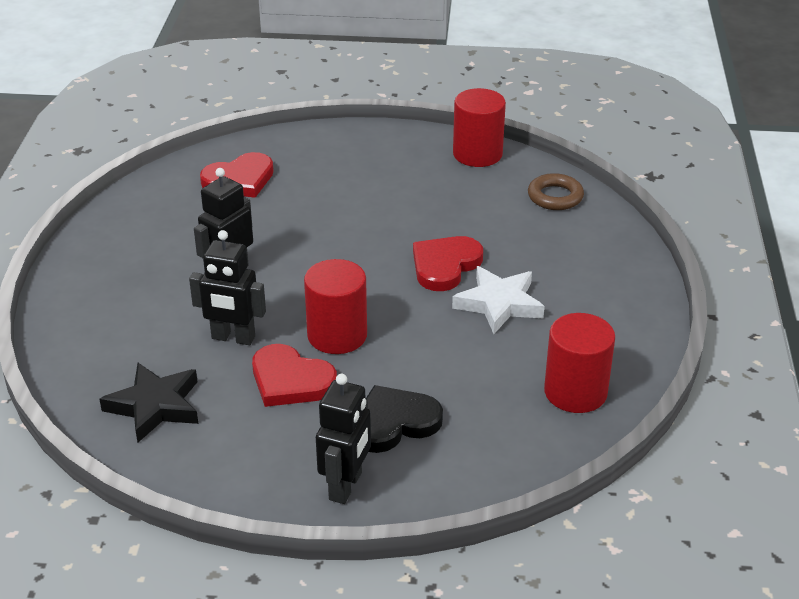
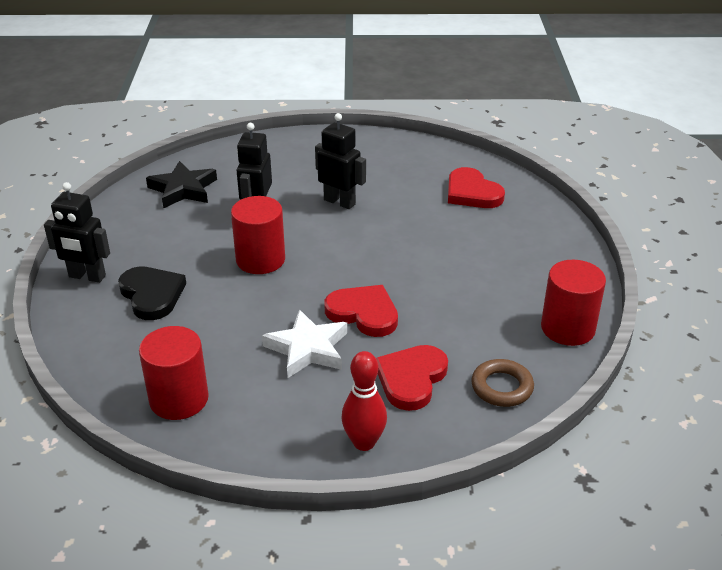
camera: 85 degrees right, 0 degrees up
red heart [252,344,337,407] -> red heart moved to [376,345,448,411]
none -> red bowling pin [341,351,387,451]

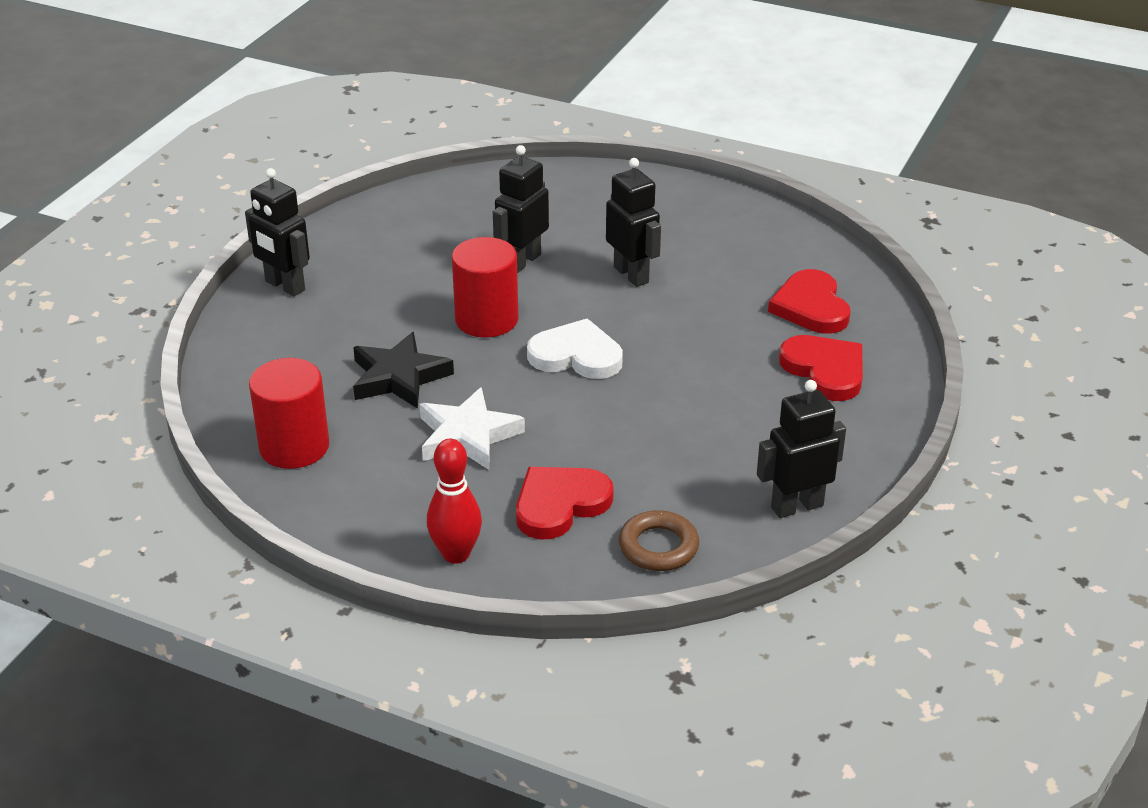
camera: 25 degrees right, 0 degrees up
black heart [118,266,186,320] -> none
black star [146,161,217,209] -> black star moved to [353,332,454,409]
red heart [325,285,398,337] -> red heart moved to [779,335,863,401]
red cylinder [541,260,606,346] -> black robot [757,380,846,518]
none -> white heart [527,319,623,379]

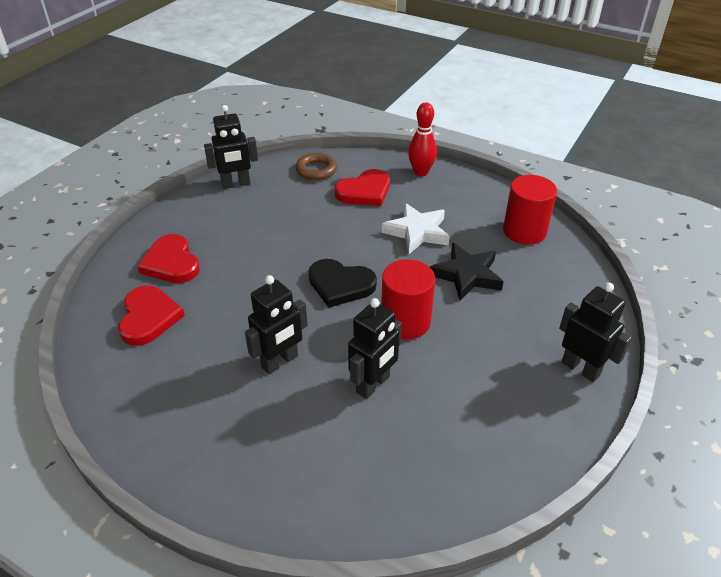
camera: 175 degrees left, 5 degrees up
white heart [527,319,623,379] -> black heart [308,259,377,308]
black robot [606,158,661,287] -> black robot turned 105 degrees counterclockwise [245,275,308,374]

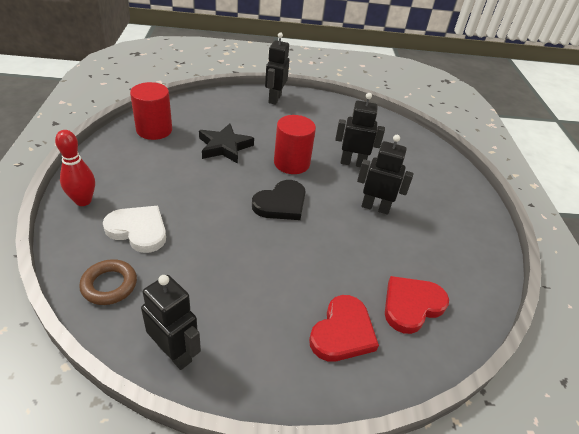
camera: 125 degrees left, 0 degrees up
black heart [308,259,377,308] -> black heart turned 60 degrees clockwise [252,180,306,220]
red heart [335,169,390,206] -> white heart [103,206,166,253]
white star [382,203,450,254] -> none

